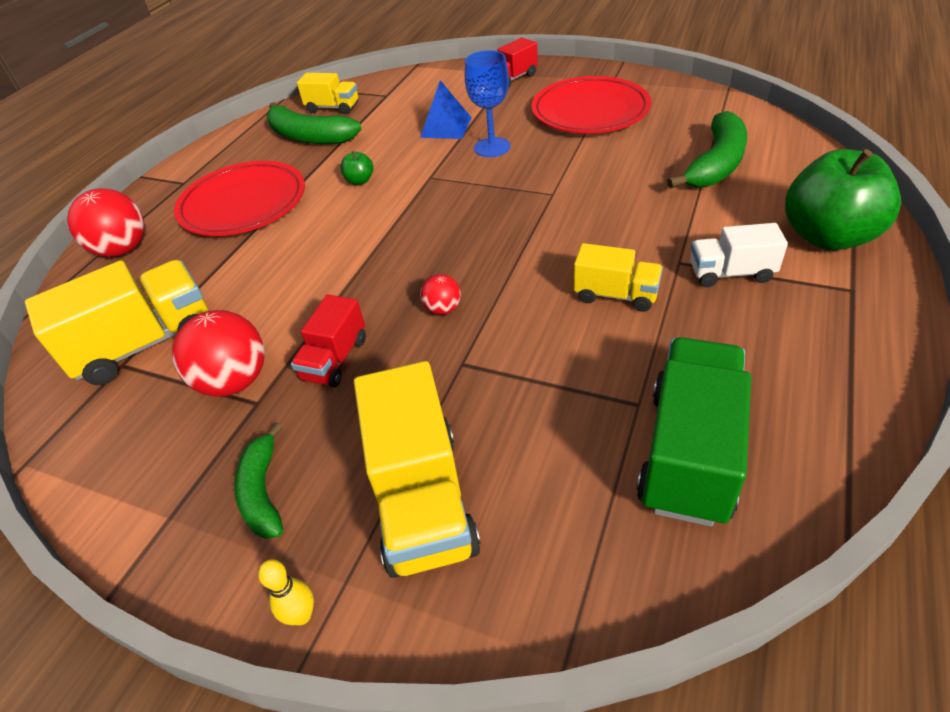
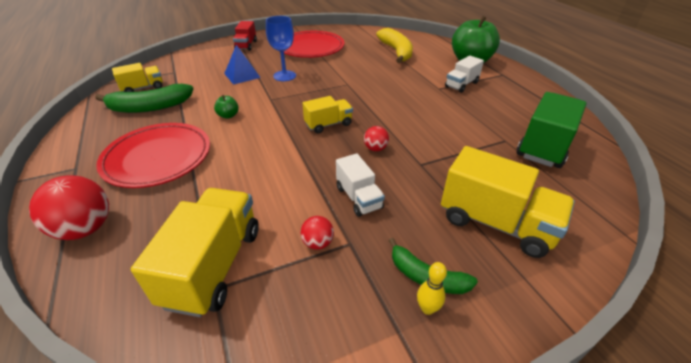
camera: 50 degrees left, 5 degrees down
red ball [172,310,265,397] -> red ball [300,216,334,250], size x0.51
yellow bowling pin [258,559,314,625] -> yellow bowling pin moved to [417,262,447,315]
red truck [291,295,366,387] -> white truck [336,153,385,217]
yellow truck [574,243,663,312] -> yellow truck moved to [303,96,353,133]
green truck [636,337,751,527] -> green truck turned 60 degrees clockwise [516,92,587,168]
green banana [667,111,747,188] -> yellow banana [376,28,413,63]

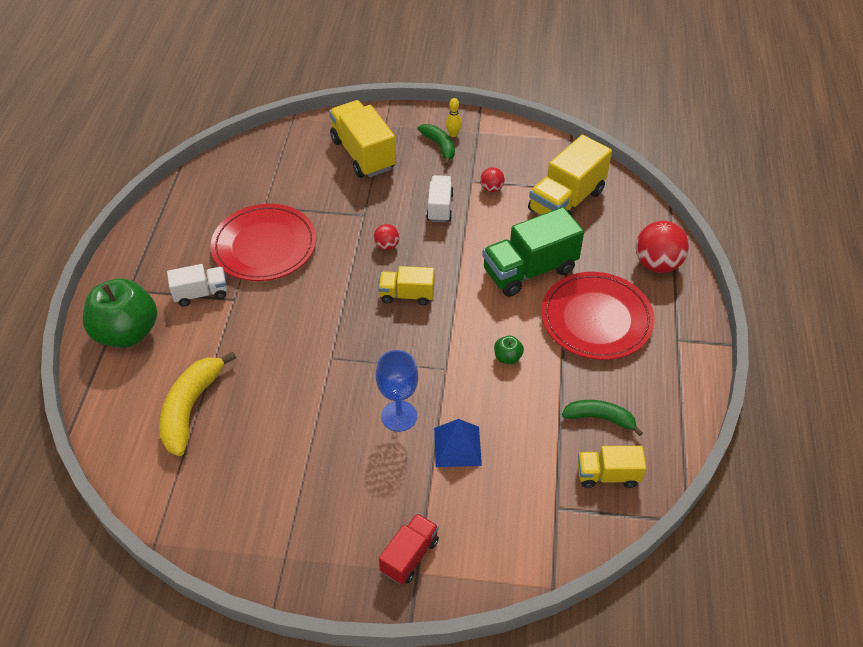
camera: 150 degrees left, 10 degrees up
green banana [95,84,193,113] -> green banana [562,400,643,436], size x0.63
red plate [284,31,344,58] -> red plate moved to [211,204,316,281]
green truck [516,92,587,168] -> green truck moved to [482,207,584,297]

